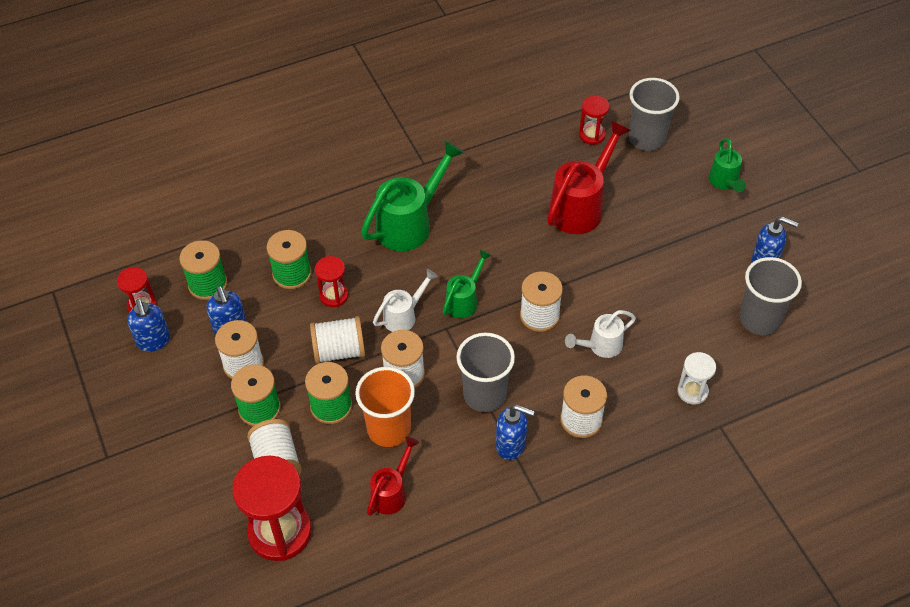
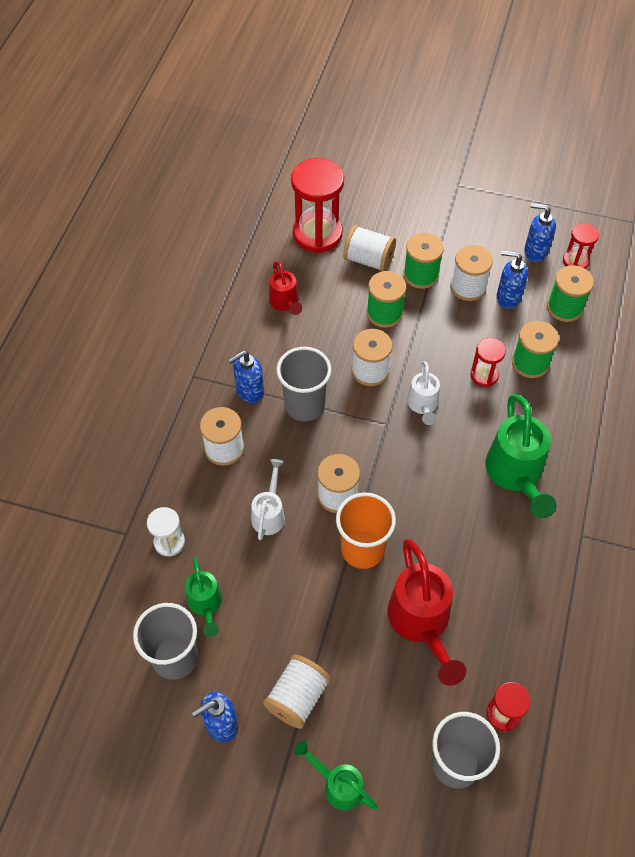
camera: 130 degrees right, 5 degrees up
white spool [310,316,365,364] -> white spool moved to [263,655,331,729]
orange cup [355,367,415,447] -> orange cup moved to [336,492,396,569]
green watering can [442,250,492,318] -> green watering can moved to [185,558,222,637]

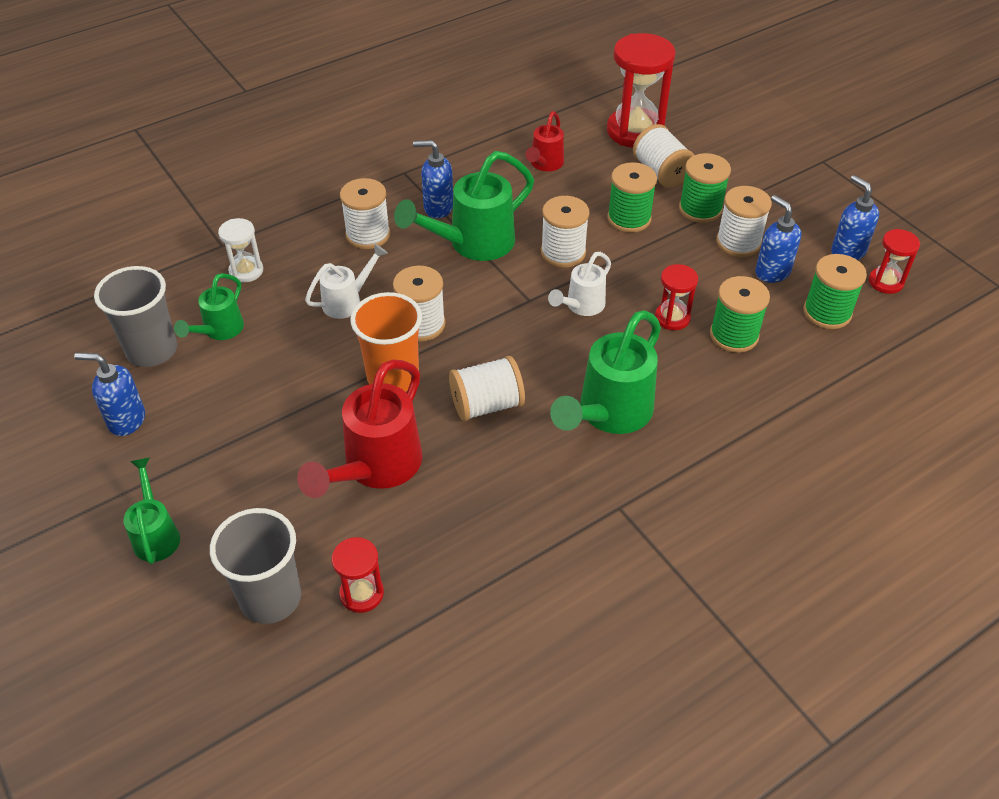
camera: 40 degrees right, 10 degrees down
white spool [263,655,331,729] -> white spool moved to [449,356,525,421]
grey cup [277,347,331,421] -> green watering can [394,151,534,261]

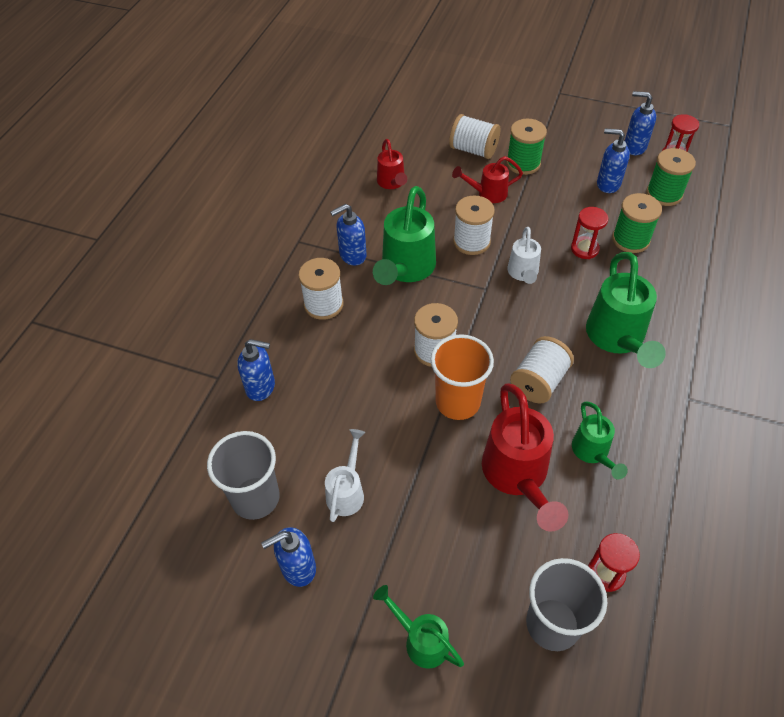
camera: 35 degrees left, 5 degrees up
green watering can [174,273,244,340] -> green watering can moved to [572,401,628,479]
white hourglass [218,218,263,283] -> blue soap dispenser [237,339,275,401]
white watering can [305,244,388,319] -> white watering can moved to [325,429,365,522]
red hourglass [607,33,676,148] -> none
green spool [607,162,657,233] -> red watering can [452,156,523,203]
white spool [716,186,772,257] -> none

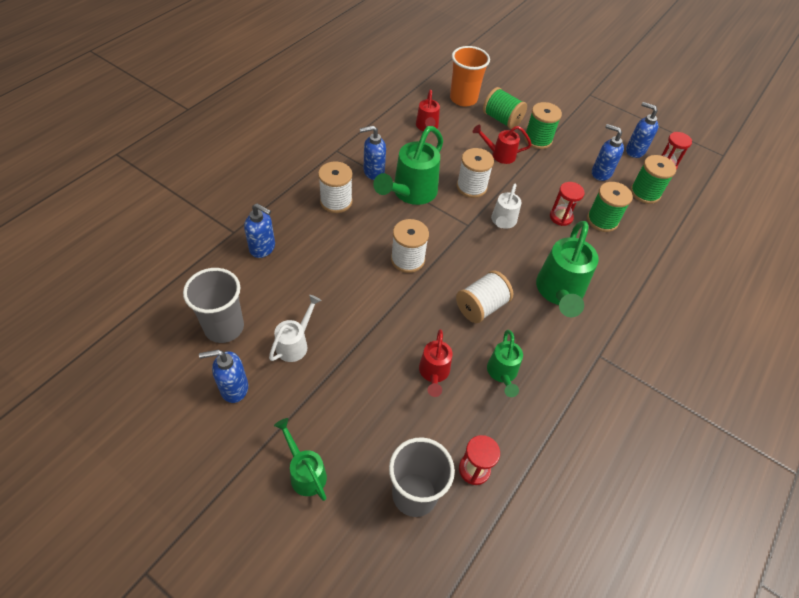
camera: 10 degrees right, 0 degrees up
orange cup [431,334,494,420] -> orange cup moved to [450,46,490,106]
white spool [449,114,500,159] -> green spool [483,87,527,129]
red watering can [482,383,568,532] -> red watering can [419,329,453,397], size x0.57

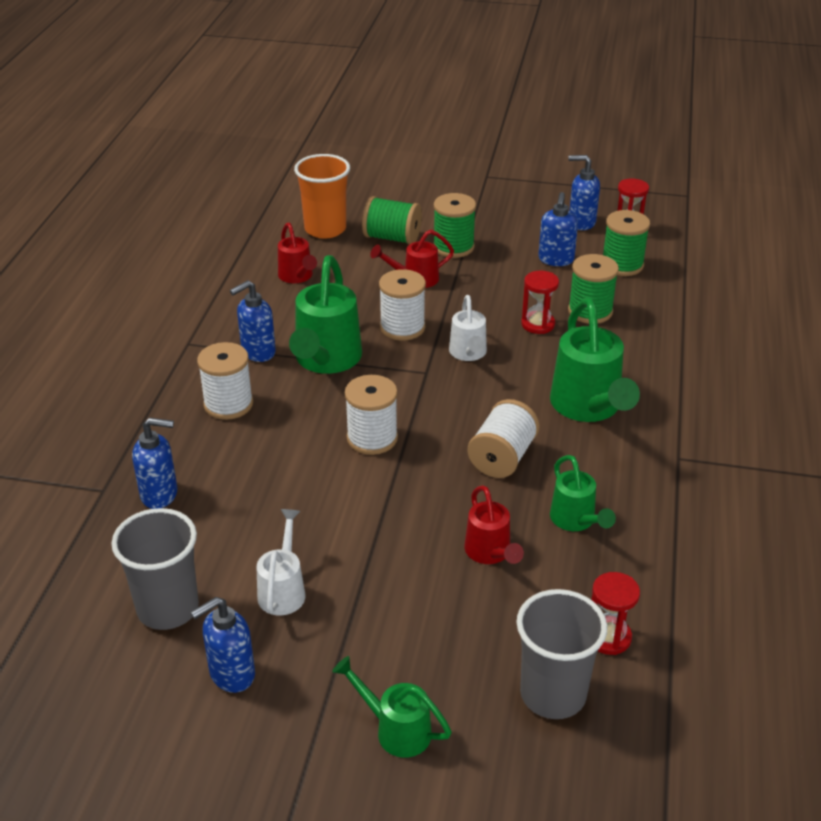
camera: 20 degrees left, 15 degrees down
blue soap dispenser [592,124,624,181] -> blue soap dispenser turned 90 degrees counterclockwise [538,192,578,266]

